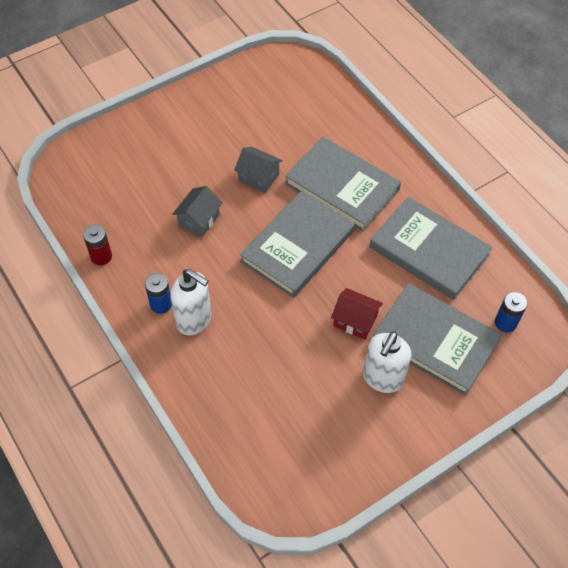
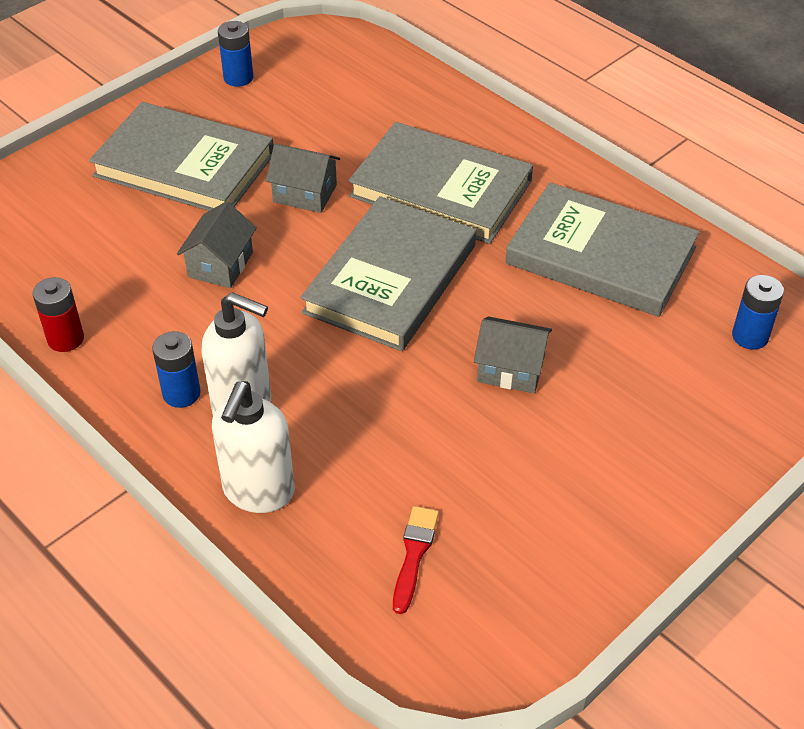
camera: 10 degrees left, 10 degrees down
red house [331,288,383,339] -> grey house [474,316,552,393]
white soap dispenser [363,331,411,393] -> white soap dispenser moved to [212,381,295,513]
grey book [373,283,502,396] -> grey book moved to [89,102,274,211]
none -> blue battery [218,21,253,87]
none -> red brush [393,506,439,614]

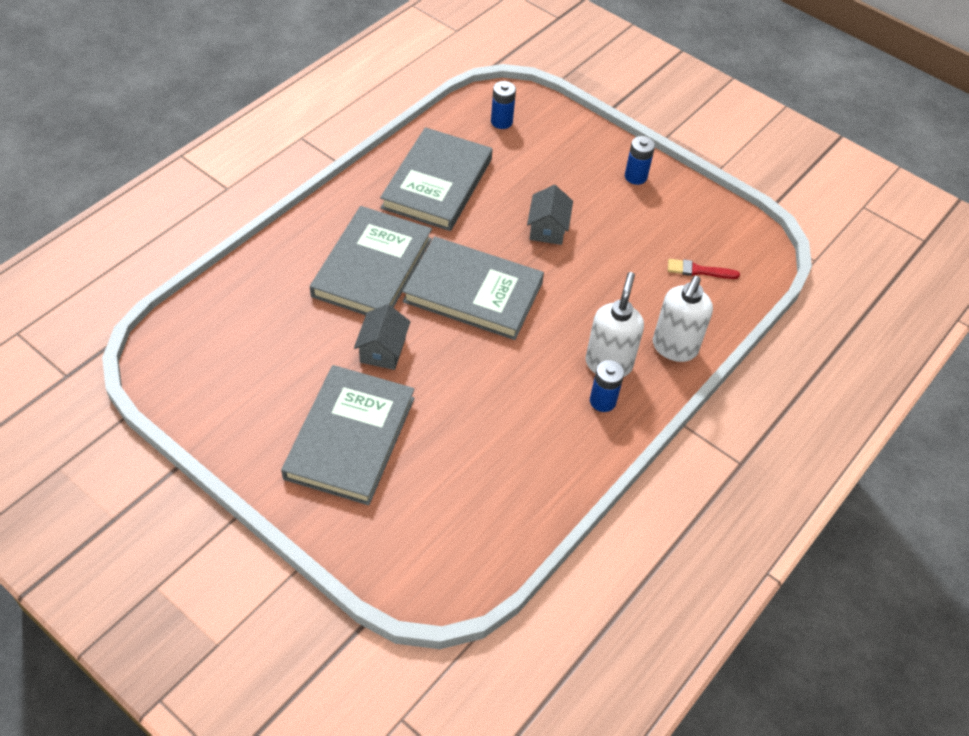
camera: 100 degrees left, 5 degrees up
red battery [33,277,84,352] -> none
grey house [177,201,257,288] -> none
white soap dispenser [212,381,295,513] -> white soap dispenser turned 105 degrees clockwise [653,276,713,362]
blue battery [218,21,253,87] -> blue battery moved to [625,136,655,185]

